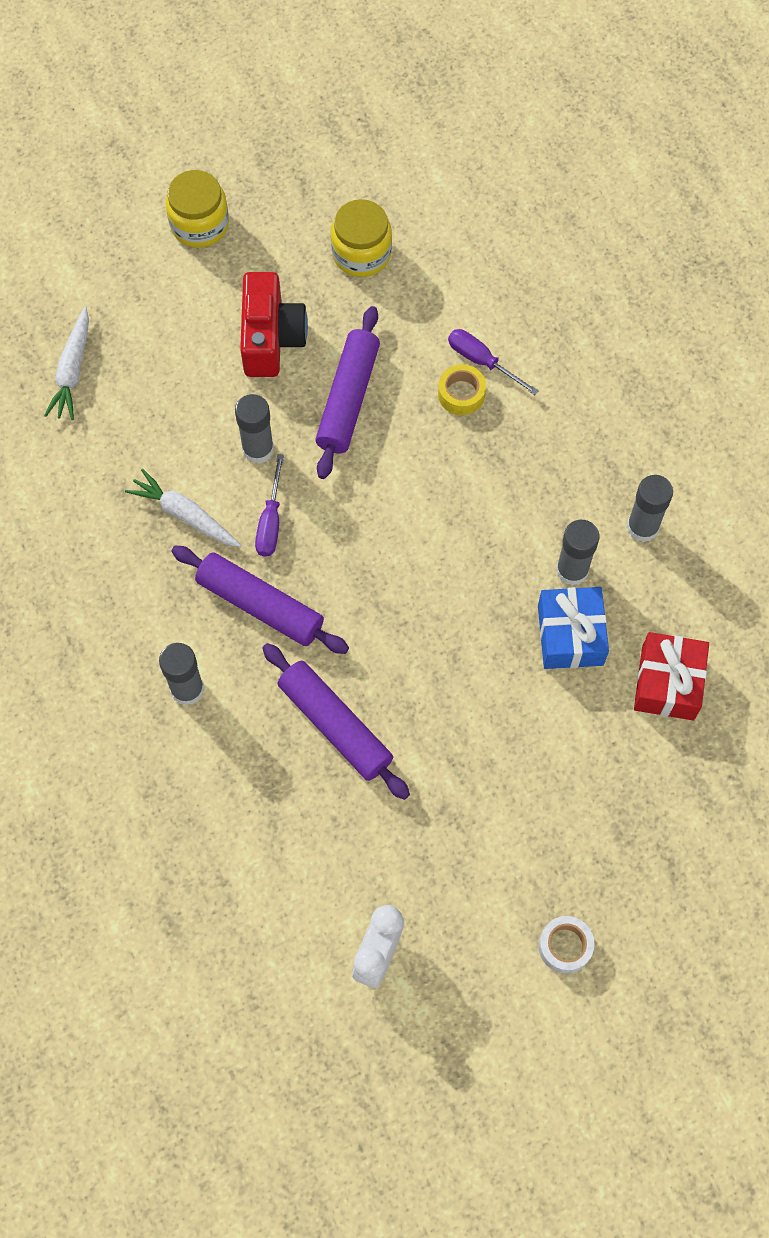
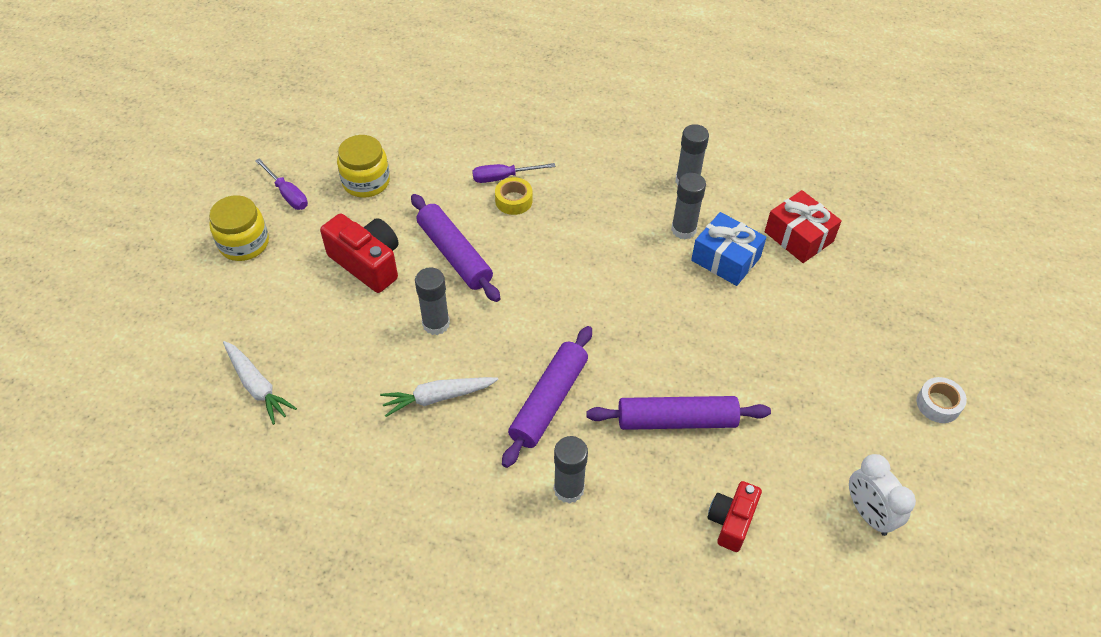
camera: 50 degrees left, 15 degrees down
purple rolling pin [171,546,349,654] -> purple rolling pin turned 45 degrees counterclockwise [502,326,592,468]
purple screwdriver [255,454,284,557] -> purple screwdriver moved to [255,158,308,210]
none -> red camera [707,481,762,552]

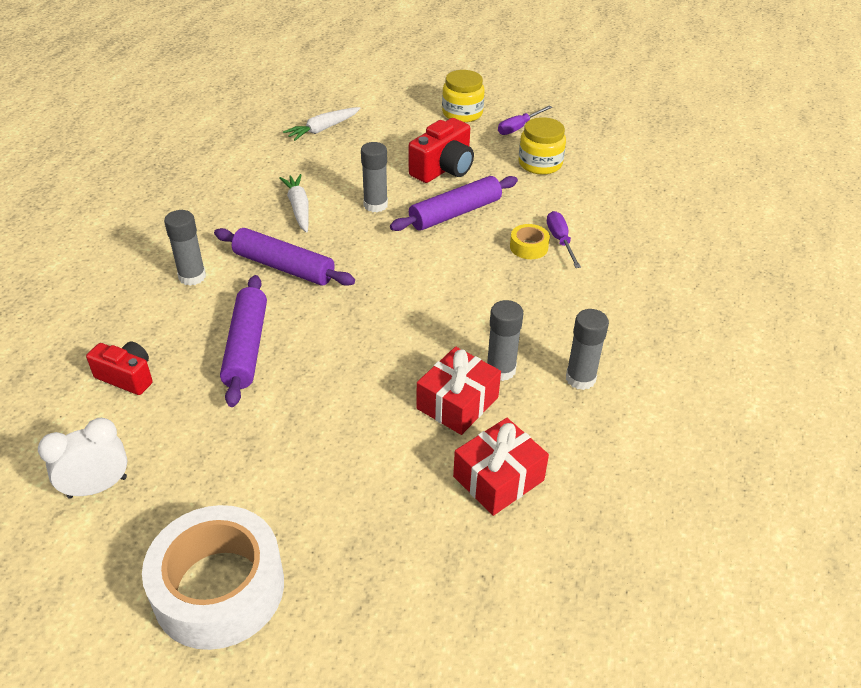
camera: 90 degrees right, 10 degrees down
blue gift [691,212,766,286] -> red gift [417,347,501,435]
white tape [917,377,967,423] -> white tape [142,505,284,650], size x2.28

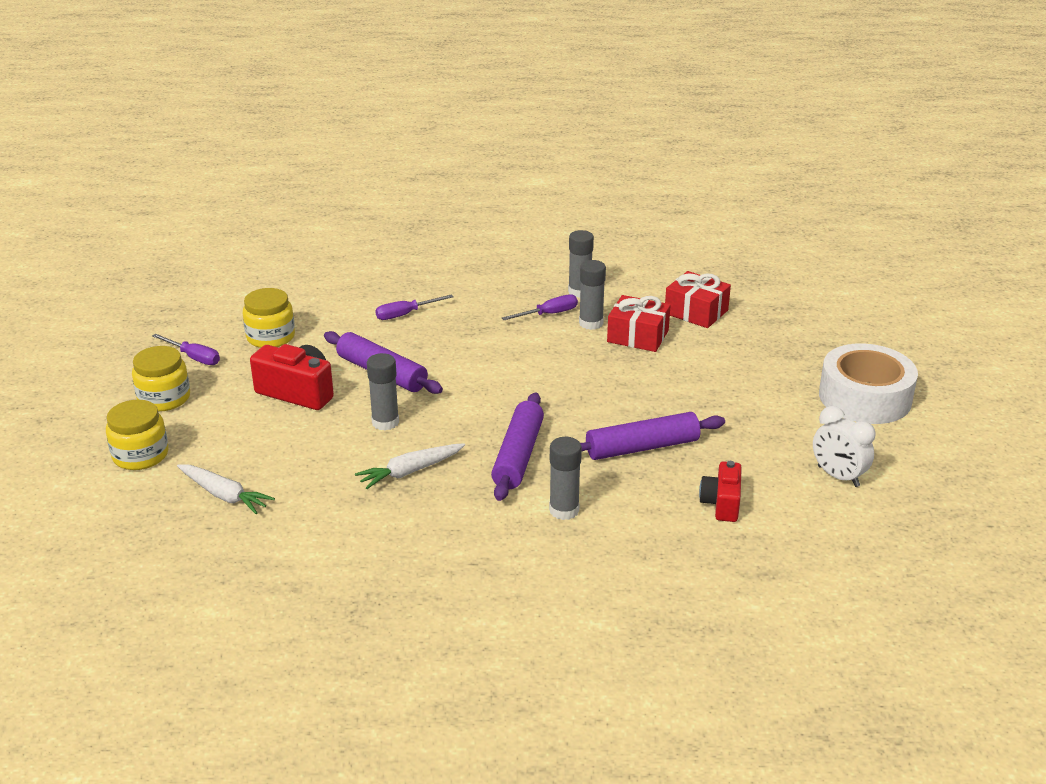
camera: 105 degrees left, 10 degrees down
yellow tape [510,224,550,259] -> none
none -> yellow jar [106,400,169,470]
none -> purple screwdriver [502,294,578,320]

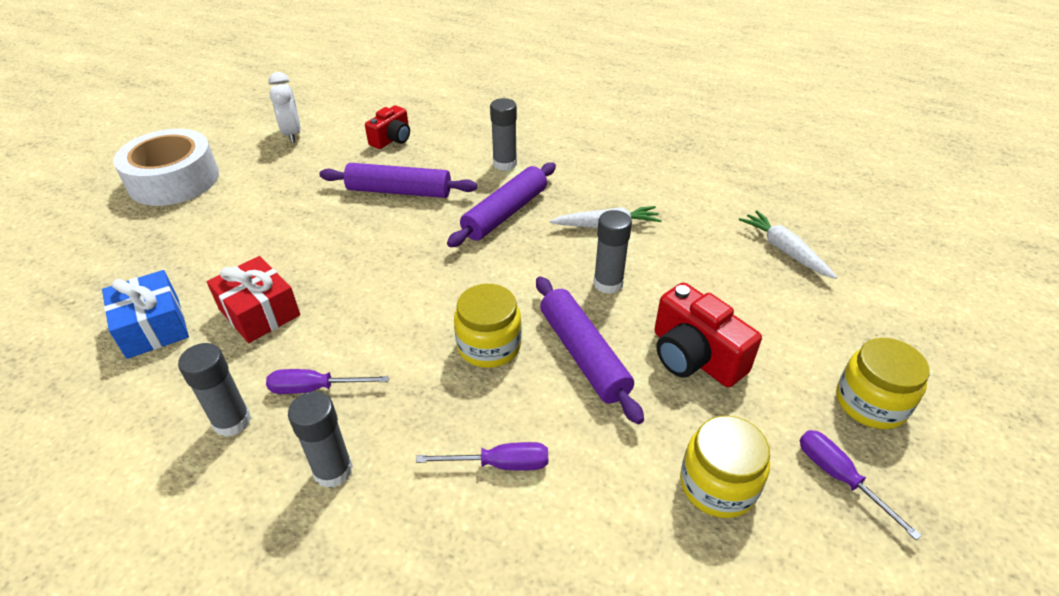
camera: 155 degrees left, 10 degrees up
yellow jar [106,400,169,470] -> yellow jar moved to [454,284,522,368]
grey glue stick [579,260,606,330] -> grey glue stick moved to [288,391,353,488]
red gift [665,271,731,328] -> blue gift [102,270,189,359]

